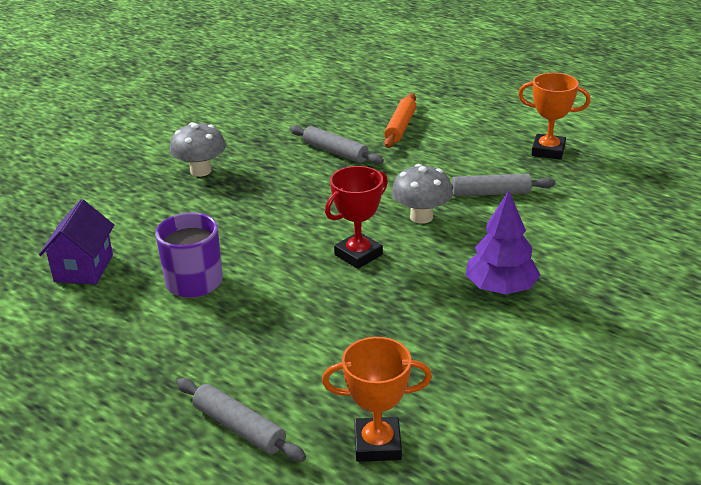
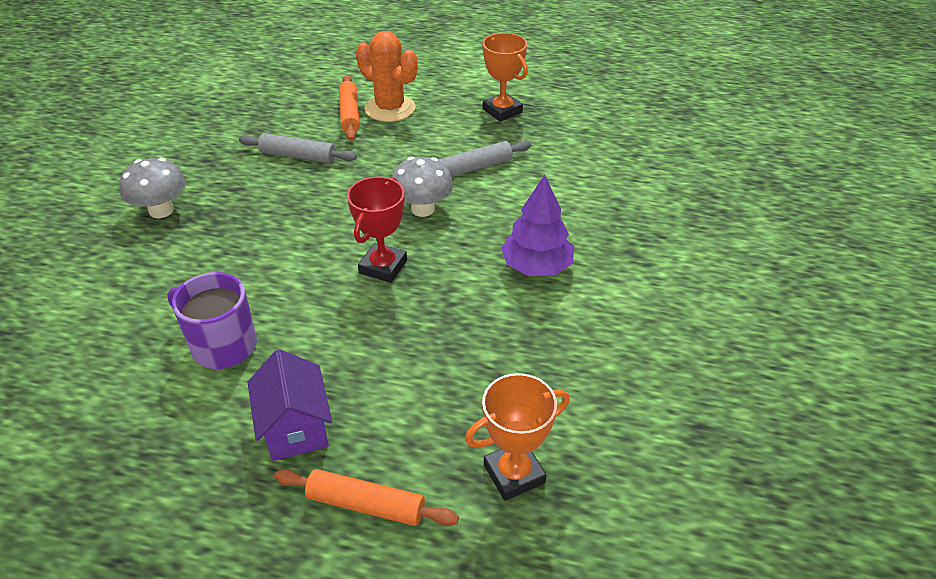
camera: 25 degrees left, 10 degrees up
purple house [39,199,114,284] -> purple house moved to [247,349,332,461]
grey rolling pin [176,378,306,462] -> orange rolling pin [274,469,459,526]
orange trophy [518,73,591,160] -> orange trophy turned 60 degrees clockwise [482,33,528,122]
none -> orange cactus [356,31,418,122]

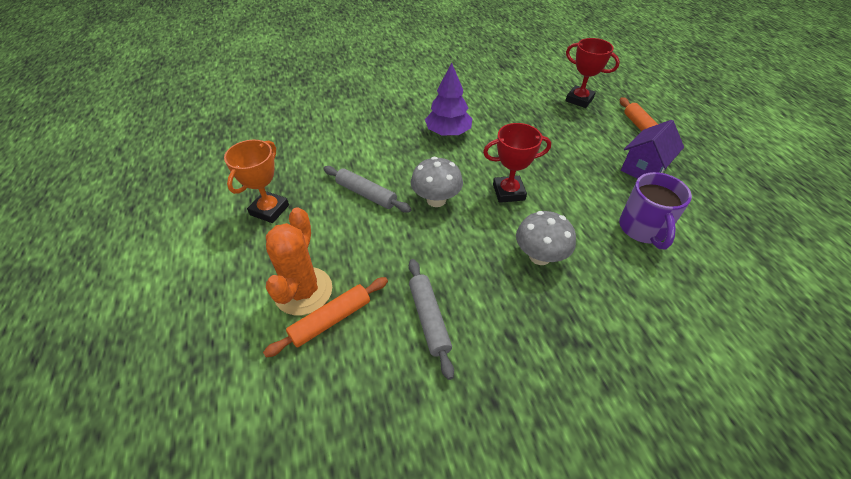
camera: 120 degrees left, 5 degrees up
grey mushroom [119,158,186,218] -> grey mushroom moved to [516,211,576,265]
orange trophy [465,373,570,501] -> red trophy [566,38,620,108]

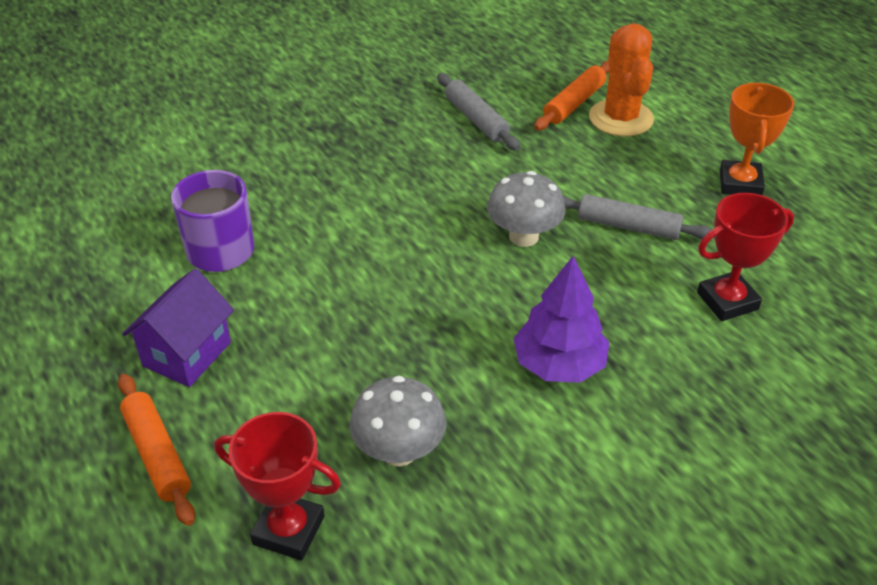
camera: 165 degrees right, 5 degrees down
red trophy [483,123,551,203] -> red trophy moved to [697,193,794,321]
grey mushroom [516,211,576,265] -> grey mushroom moved to [349,376,446,467]

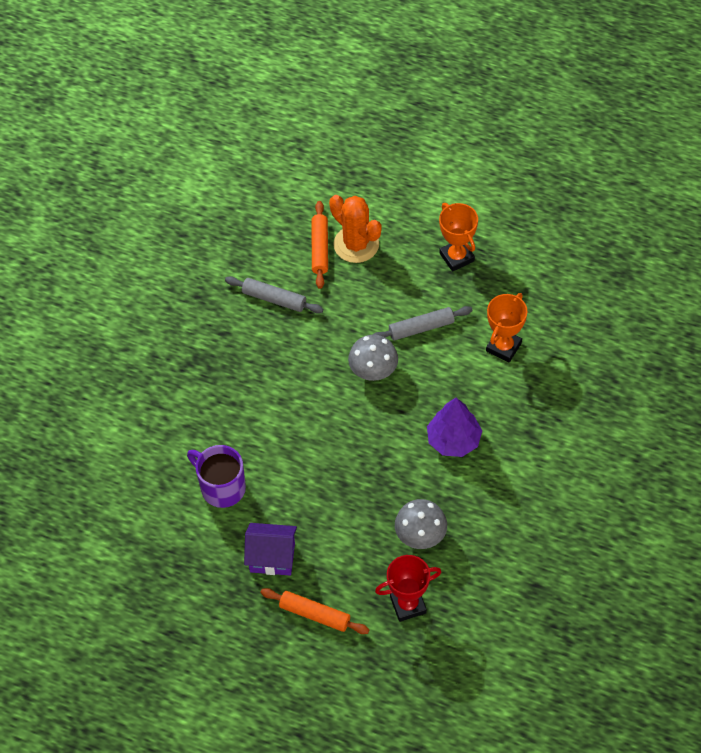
camera: 35 degrees left, 15 degrees up
purple house [122,268,234,387] -> purple house turned 75 degrees counterclockwise [244,523,297,576]
red trophy [697,193,794,321] -> orange trophy [486,293,527,362]

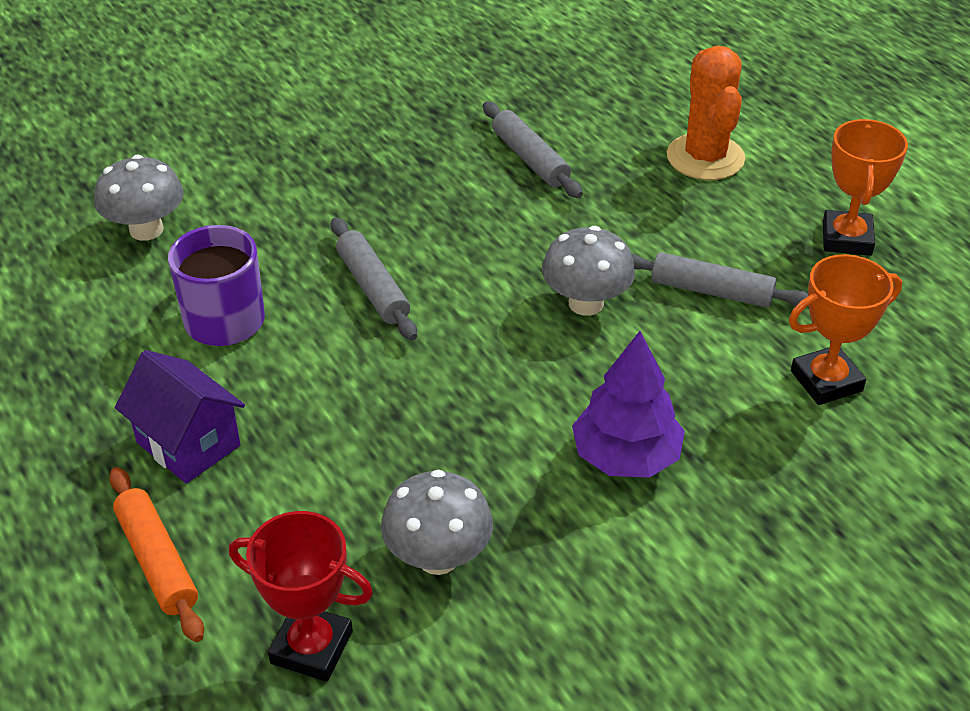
camera: 35 degrees right, 15 degrees down
orange rolling pin [312,201,328,289] -> none
none -> grey mushroom [94,154,184,241]
none -> grey rolling pin [331,217,417,340]

